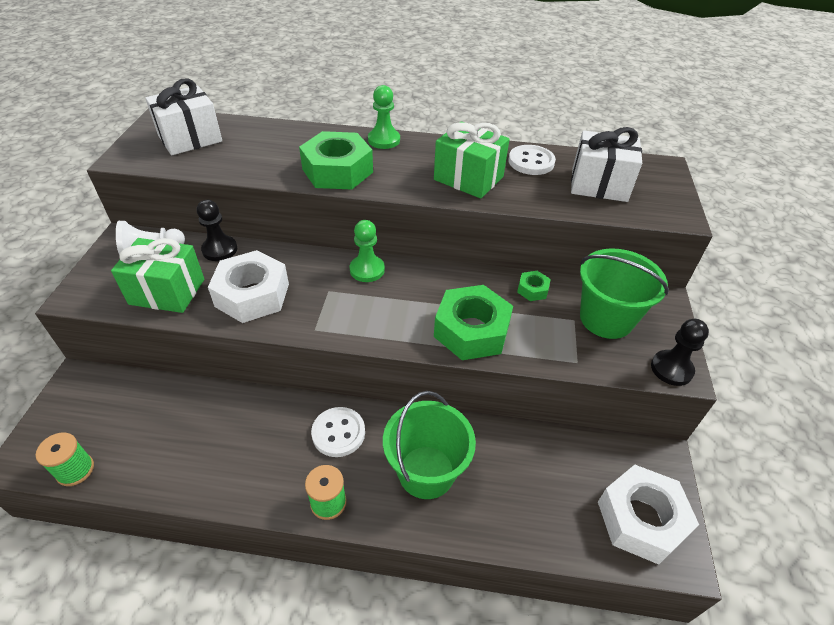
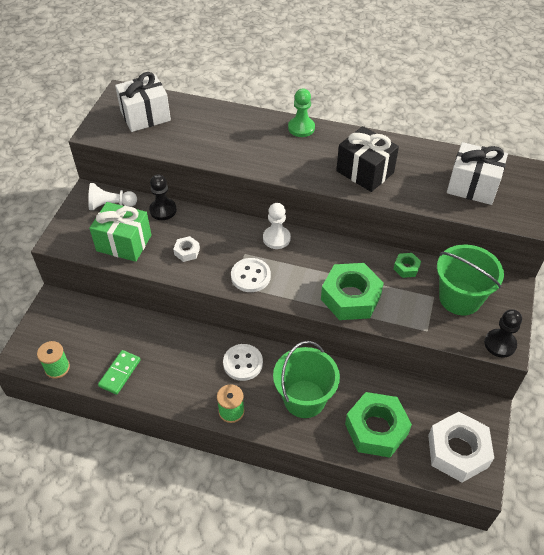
camera: 10 degrees right, 5 degrees up
white nut [208,250,289,323] -> white nut [173,236,200,262], size x0.45
green nut [299,131,373,190] -> green nut moved to [345,392,412,458]
green pawn [349,220,385,282] -> white pawn [263,203,291,249]
green gift [434,122,510,199] -> black gift [336,126,399,192]
white button [508,145,556,175] -> white button moved to [231,258,271,292]
none -> green domino [98,350,141,395]

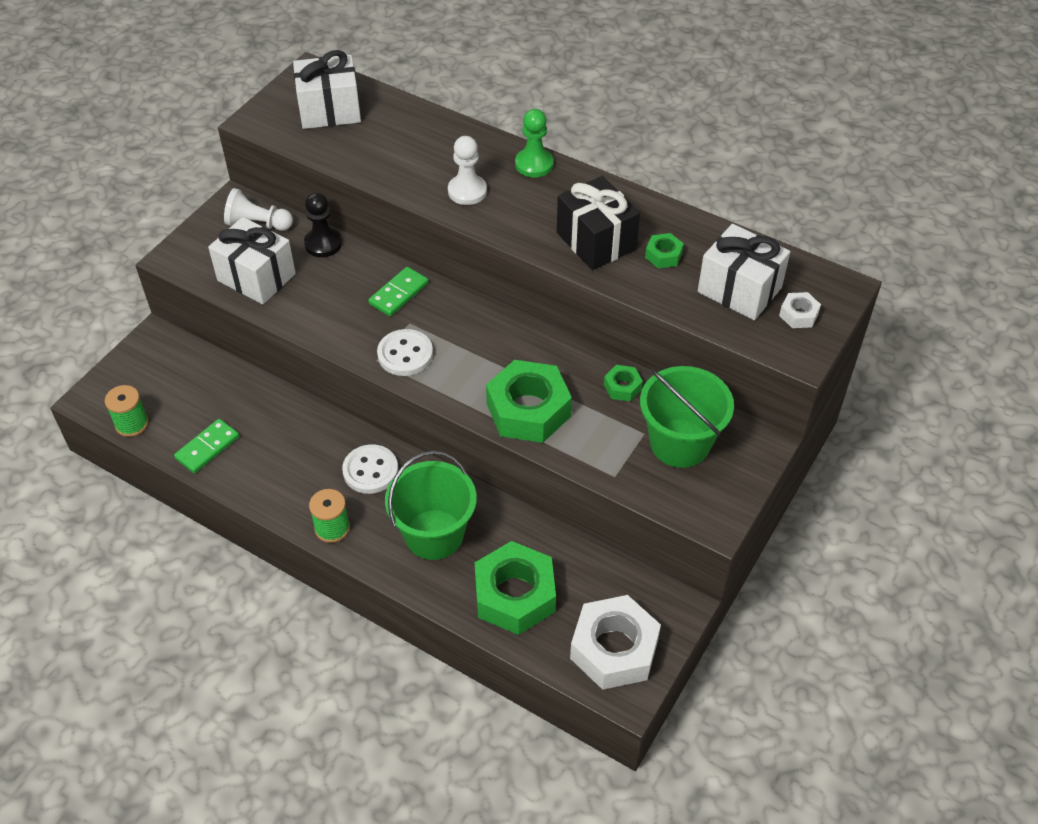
camera: 15 degrees right, 0 degrees up
green gift [89,202,151,262] -> white gift [208,217,296,304]
white nut [173,236,200,262] -> white nut moved to [779,292,821,328]
white pawn [263,203,291,249] -> white pawn moved to [448,136,487,205]
black pawn [484,309,522,358] -> none
none -> green domino [368,267,429,316]
none -> green nut [645,233,684,268]

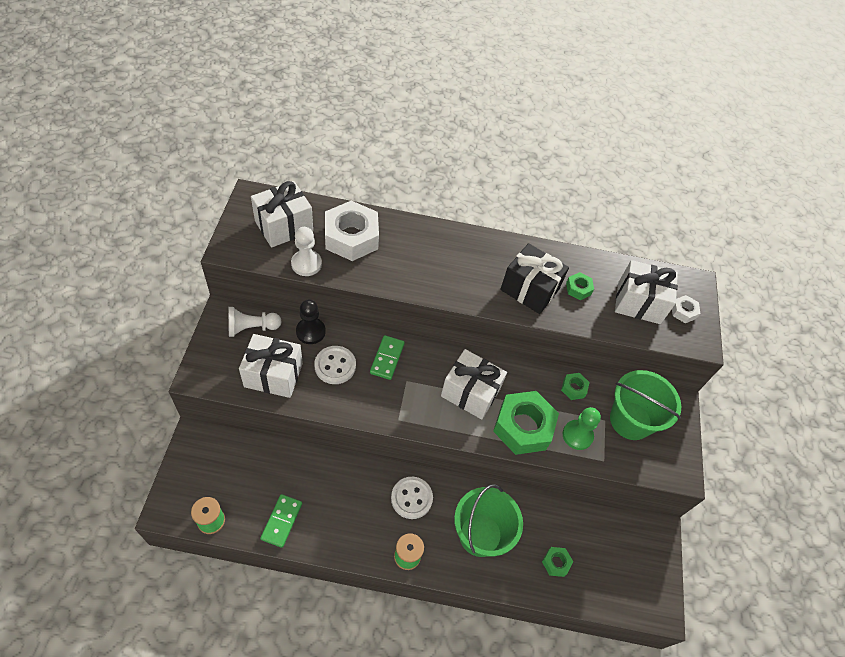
camera: 30 degrees left, 5 degrees up
white button [377,329,433,376] -> white button moved to [314,346,356,384]
white pawn [448,136,487,205] -> white pawn moved to [291,227,322,276]
green nut [475,541,556,635] -> green nut [542,547,573,577], size x0.45
green pawn [515,109,554,177] -> green pawn moved to [563,407,601,450]
white nut [570,595,661,690] -> white nut moved to [325,201,379,261]
none -> white gift [441,349,507,420]

